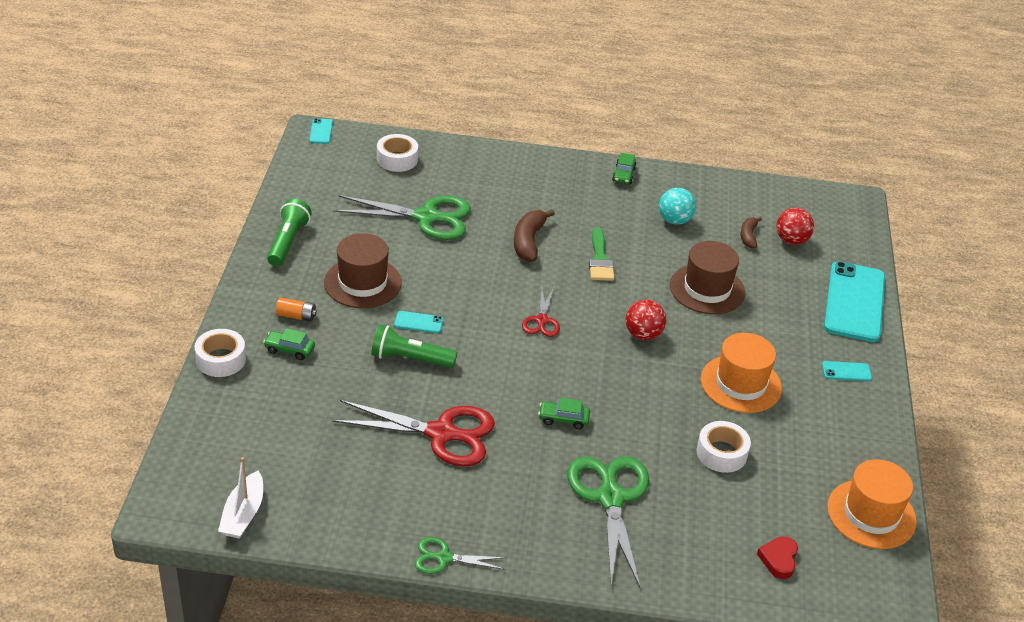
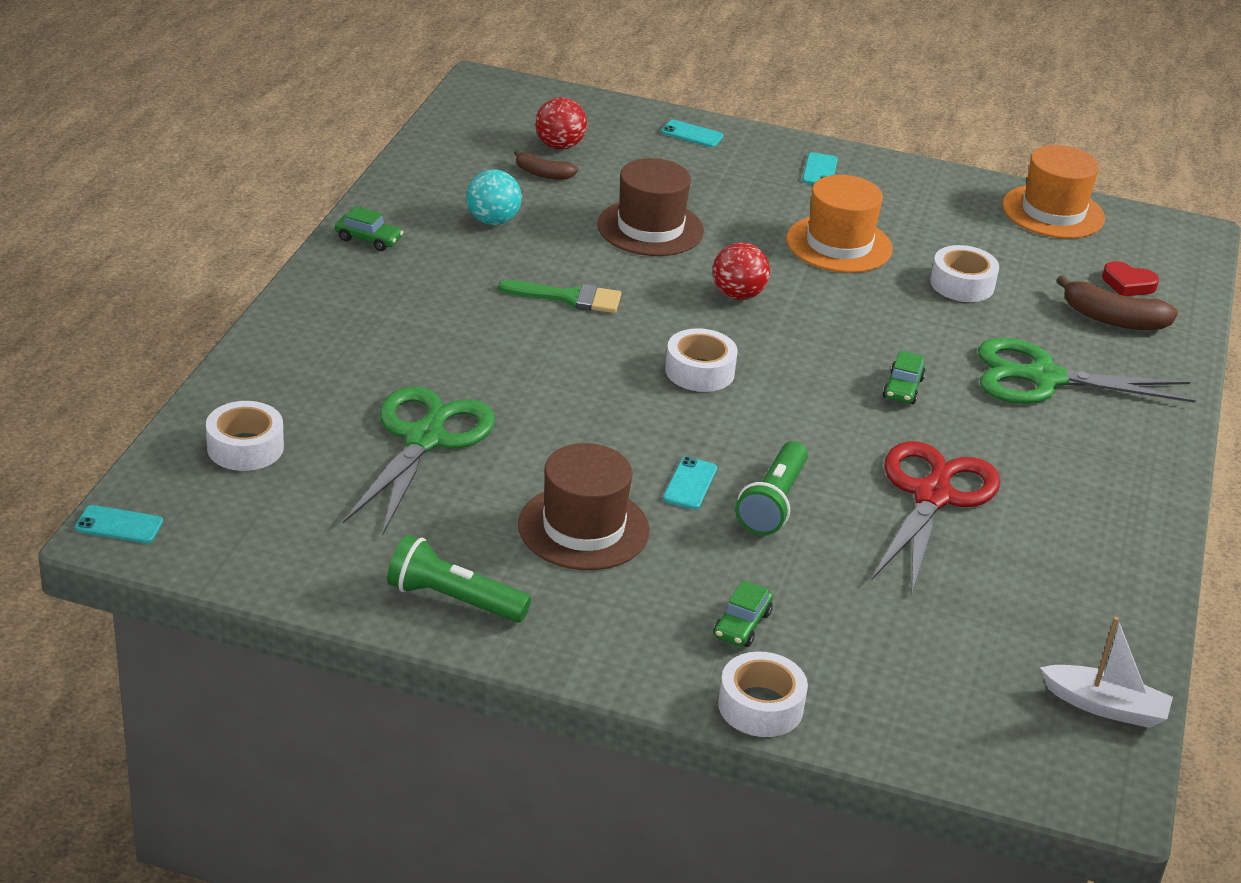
camera: 80 degrees left, 5 degrees down
orange battery [276,297,317,322] -> none
green scissors [415,537,506,574] -> none
brown banana [514,209,555,262] -> brown banana moved to [1057,275,1178,330]
red scissors [522,288,560,337] -> white tape [665,328,738,392]
turquoise phone [824,261,885,342] -> turquoise phone [661,119,724,147], size x0.41

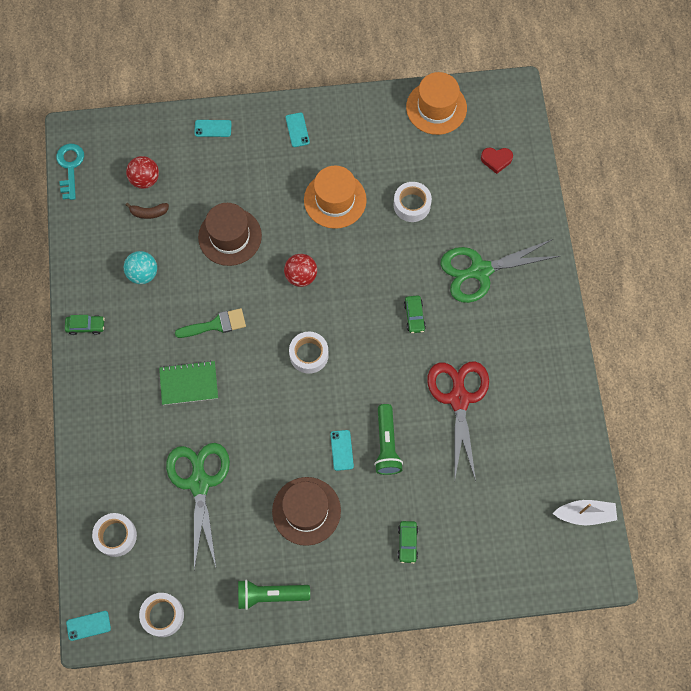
camera: 20 degrees left, 35 degrees up
white tape [718,652,808,737] -> white tape moved to [139,593,184,637]
brown banana [1057,275,1178,330] -> none
none -> turquoise key [56,144,84,200]
none -> green notebook [159,361,218,405]

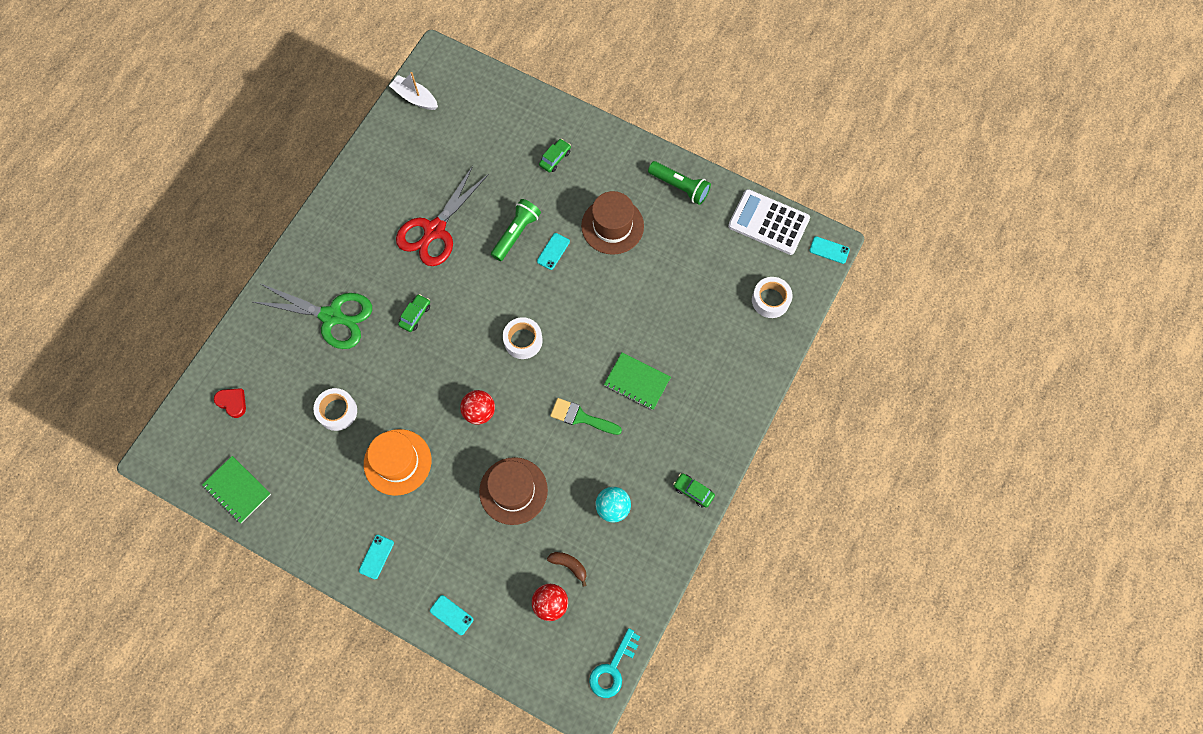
camera: 145 degrees left, 0 degrees up
white tape [139,593,184,637] -> white calculator [728,189,810,255]
green scissors [166,443,230,570] -> none
orange hat [406,72,467,135] -> green notebook [202,456,271,523]

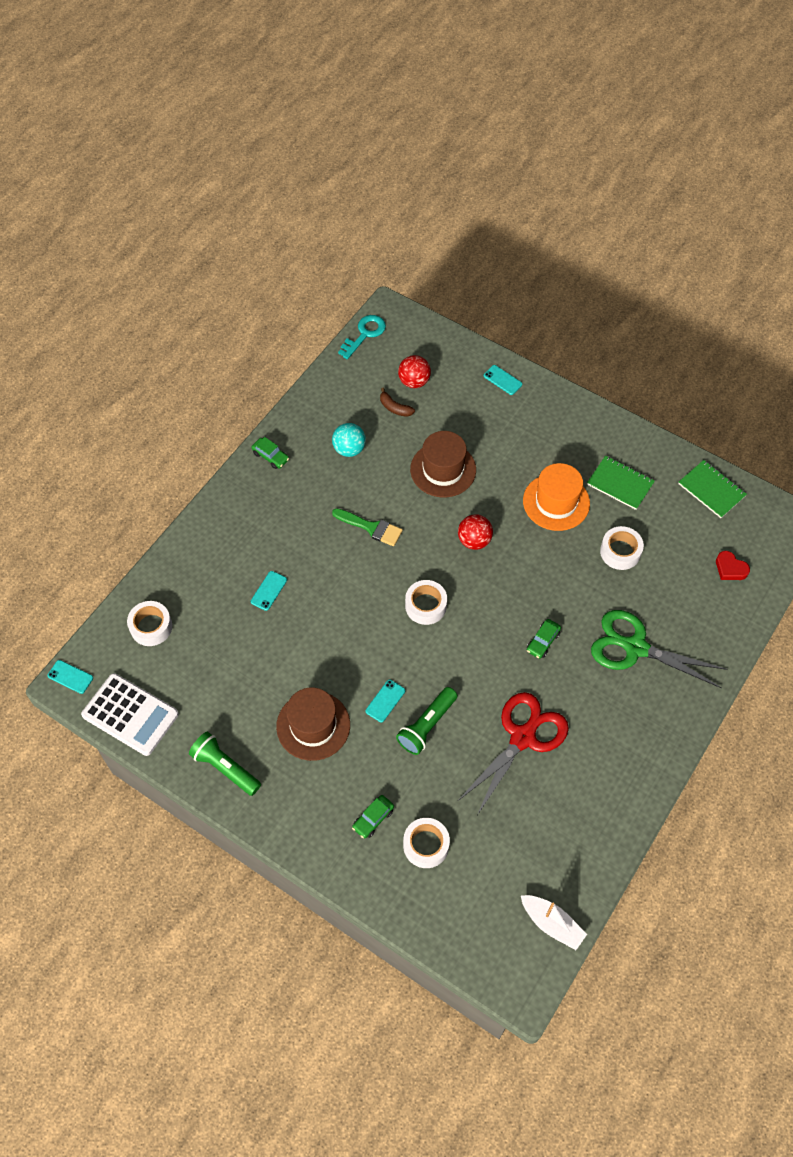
camera: 175 degrees left, 10 degrees down
turquoise phone [359,535,394,579] -> turquoise phone moved to [251,571,287,611]
green notebook [604,353,671,410] -> green notebook moved to [587,455,655,510]
none -> white tape [403,818,450,868]

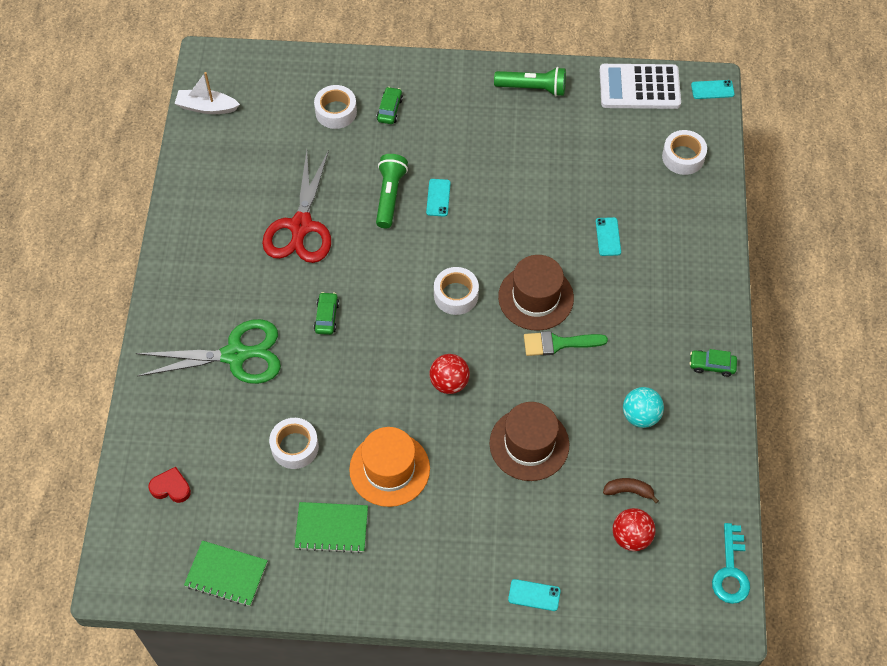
camera: 150 degrees right, 0 degrees up
brown hat [276,687,350,761] -> brown hat moved to [498,255,574,331]

